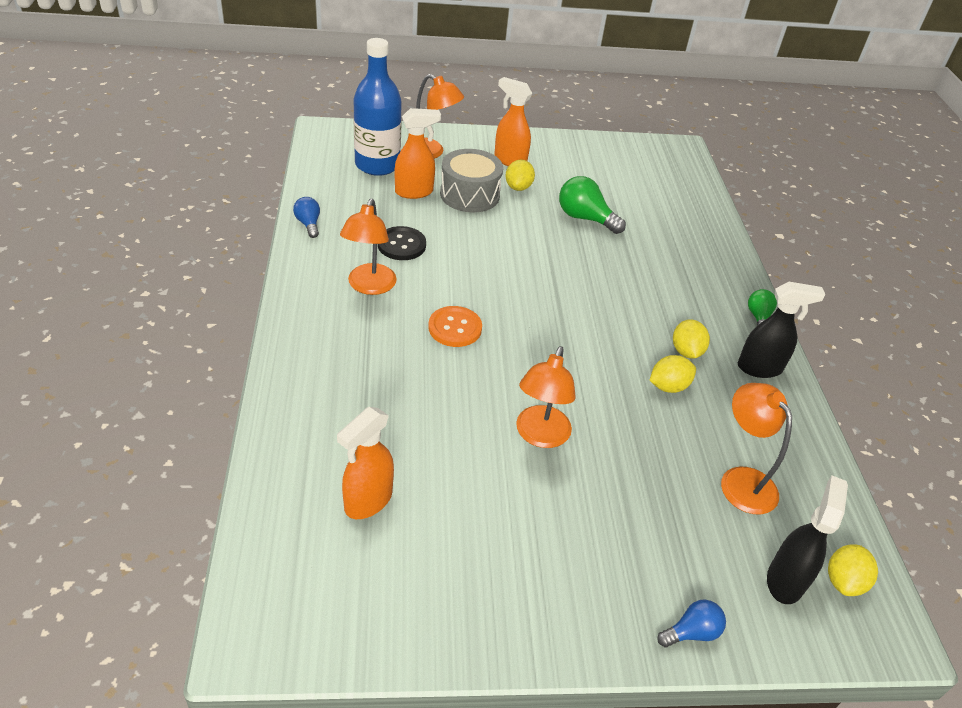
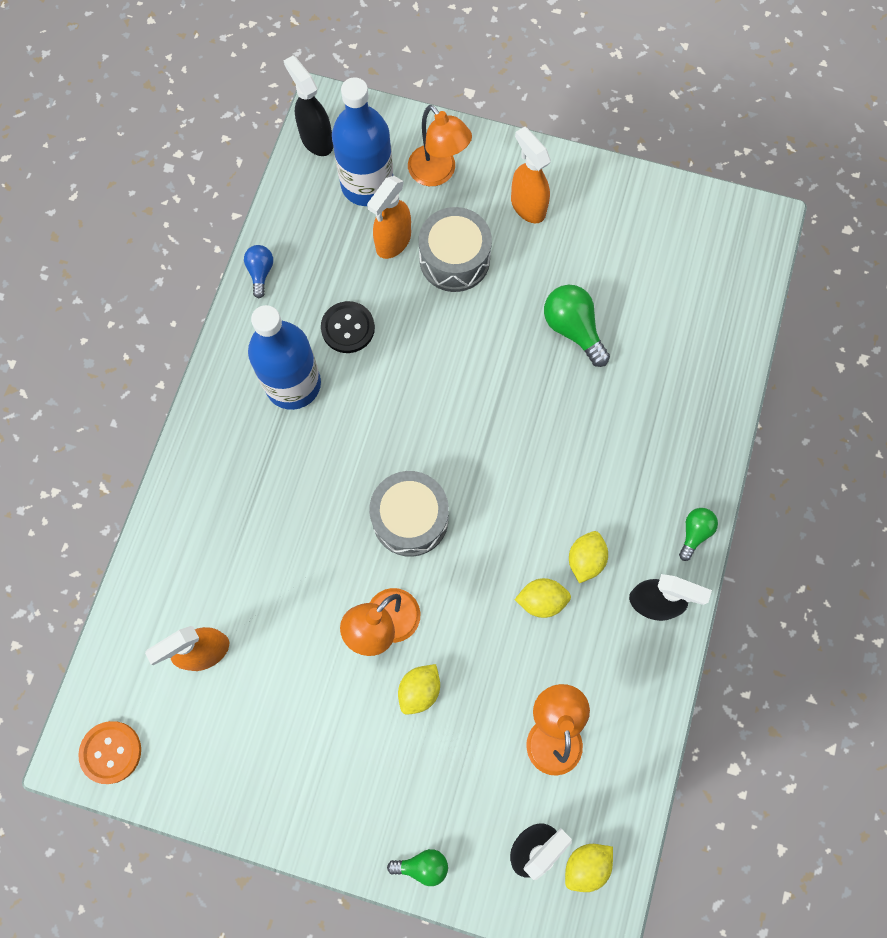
camera: 25 degrees right, 30 degrees up
orange lamp [340,199,397,295] -> blue bottle [248,305,321,410]
orange spray bottle [395,108,441,199] -> orange spray bottle turned 120 degrees clockwise [367,176,411,259]
orange button [428,306,482,347] -> orange button moved to [78,721,141,784]
yellow lemon [505,160,535,191] -> yellow lemon moved to [398,664,440,715]
blue light bulb [657,600,726,647] -> green light bulb [387,849,448,886]
none -> black spray bottle [284,56,333,156]
none -> grey drum [369,471,449,557]

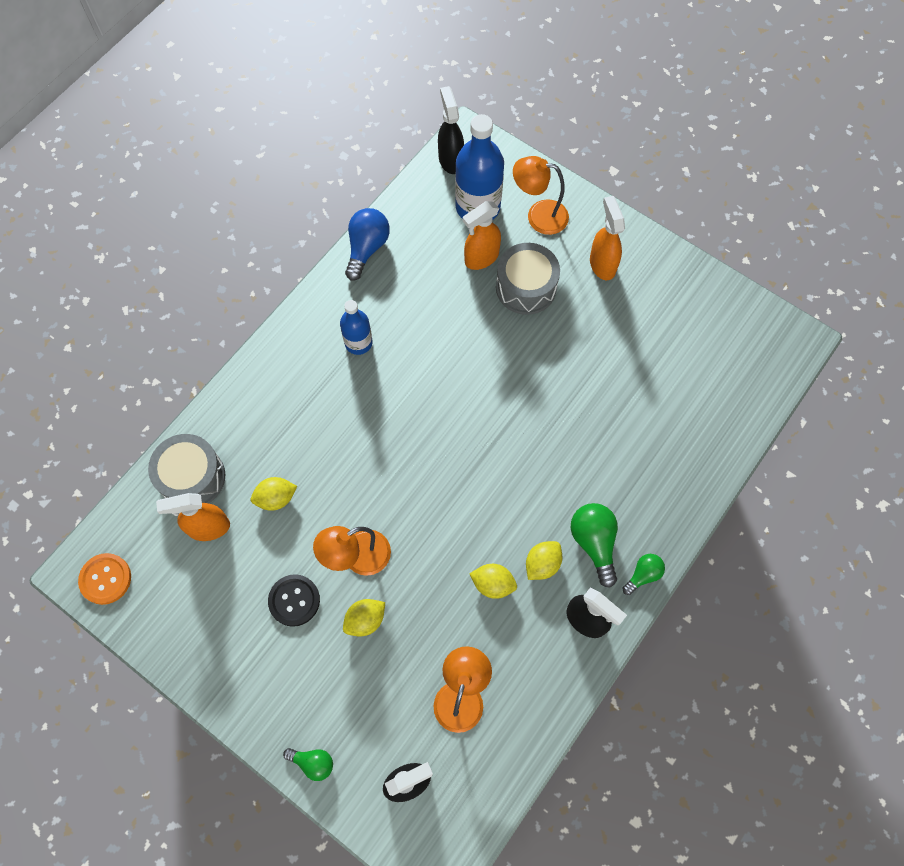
camera: 20 degrees right, 5 degrees down
blue light bulb [244,245,273,298] -> blue light bulb [345,208,390,281], size x1.68
blue bottle [248,305,321,410] -> blue bottle [340,300,372,355], size x0.58
black button [321,301,375,353] -> black button moved to [268,574,320,627]
grey drum [369,471,449,557] -> grey drum moved to [148,434,225,503]
orange lamp [408,105,472,186] -> orange lamp turned 120 degrees clockwise [513,156,569,235]
green light bulb [544,285,610,367] -> green light bulb moved to [571,503,618,587]
yellow lemon [565,844,613,892] -> yellow lemon moved to [251,477,297,511]

